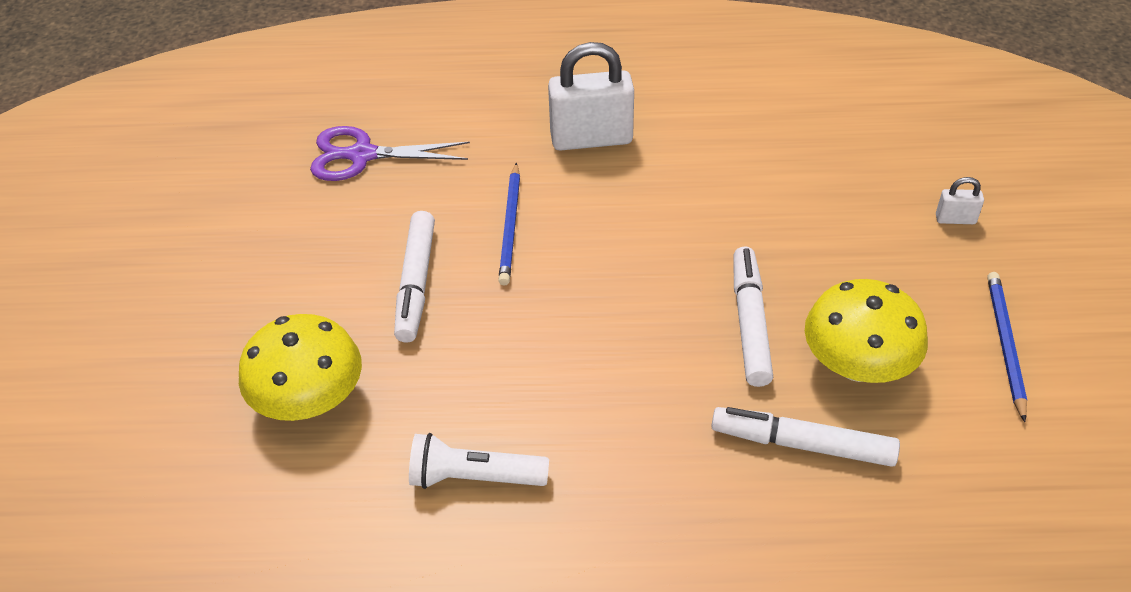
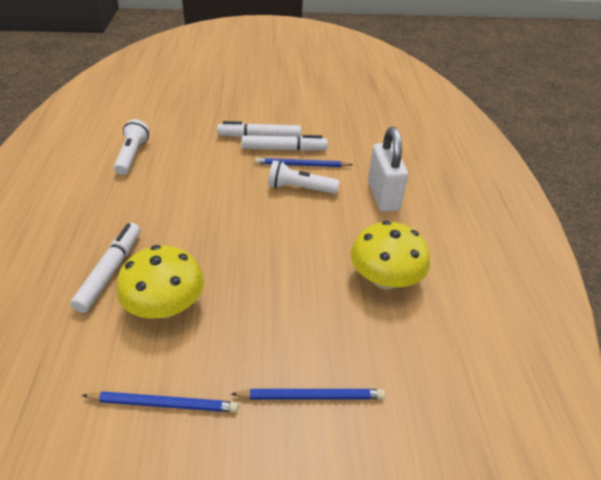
camera: 85 degrees right, 5 degrees down
yellow mushroom [239,314,362,421] -> yellow mushroom moved to [351,221,430,289]
purple scissors [310,126,470,181] -> none
white marker [733,246,773,387] -> white marker moved to [241,135,328,151]
white padlock [936,177,984,224] -> blue pencil [231,389,385,400]
none -> white flashlight [268,160,340,194]

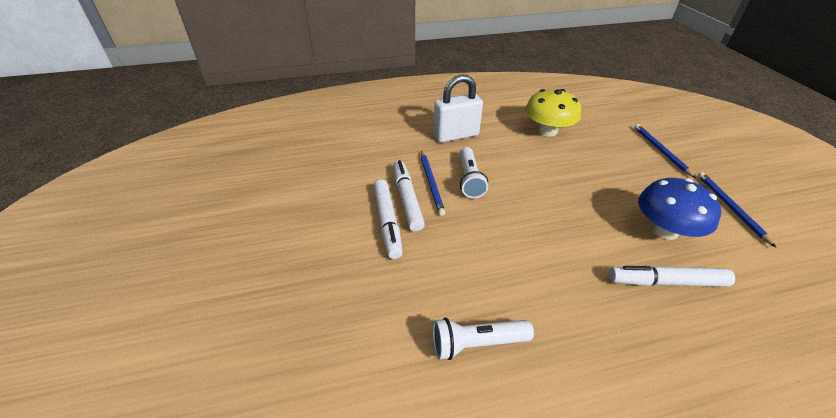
camera: 100 degrees left, 0 degrees up
yellow mushroom [117,245,204,318] -> blue mushroom [638,178,721,240]

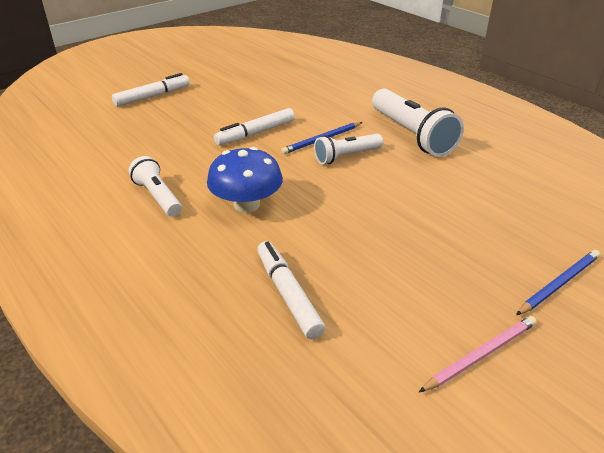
camera: 65 degrees right, 5 degrees down
white marker [393,160,425,232] -> white marker moved to [112,73,190,107]
white padlock [433,75,483,143] -> white flashlight [372,89,464,157]
yellow mushroom [525,89,581,137] -> none
blue mushroom [638,178,721,240] -> blue mushroom moved to [207,147,283,213]
blue pencil [698,172,776,247] -> pink pencil [419,316,537,392]

